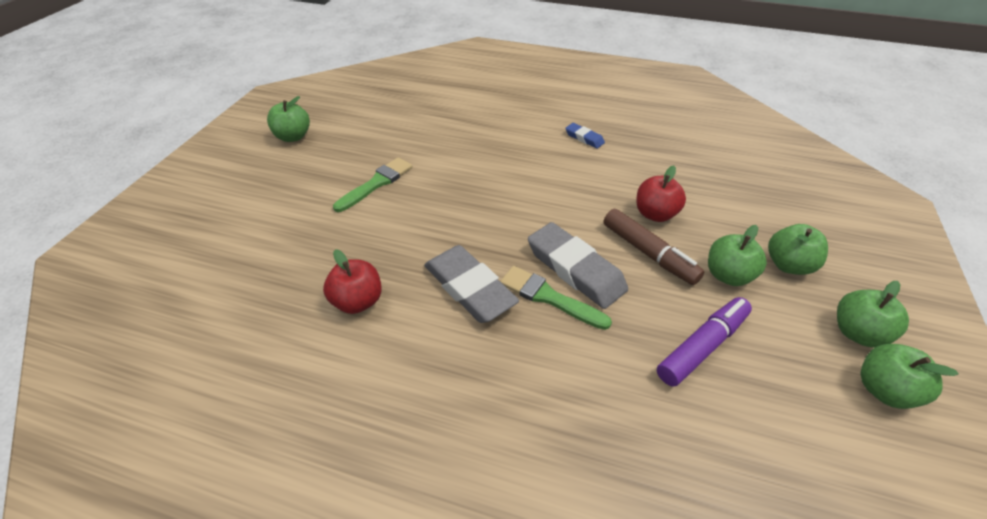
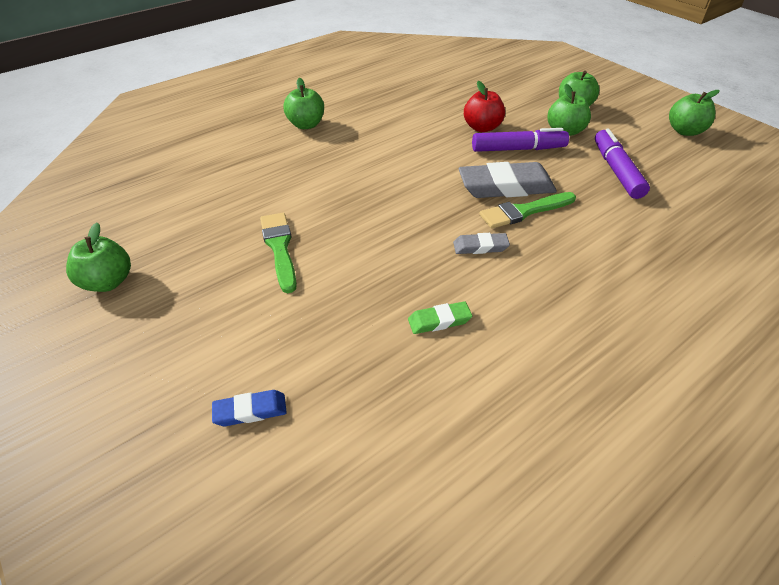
camera: 55 degrees left, 0 degrees up
red apple [323,249,382,314] -> green eraser [408,301,472,334]
grey eraser [424,245,519,323] -> grey eraser [453,233,510,254], size x0.50
blue eraser [565,123,605,149] -> blue eraser moved to [212,390,287,426]
brown marker [604,209,704,285] -> purple marker [472,128,569,152]
green apple [837,281,909,348] -> green apple moved to [283,78,324,129]

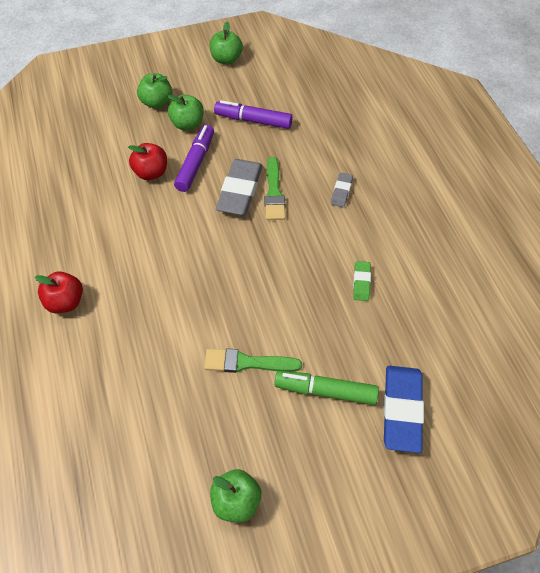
camera: 70 degrees left, 10 degrees up
blue eraser [212,390,287,426] -> blue eraser [383,366,424,453], size x2.01
green apple [283,78,324,129] -> red apple [35,272,83,313]
grey eraser [453,233,510,254] -> grey eraser moved to [331,173,353,207]
none -> green marker [274,371,379,405]

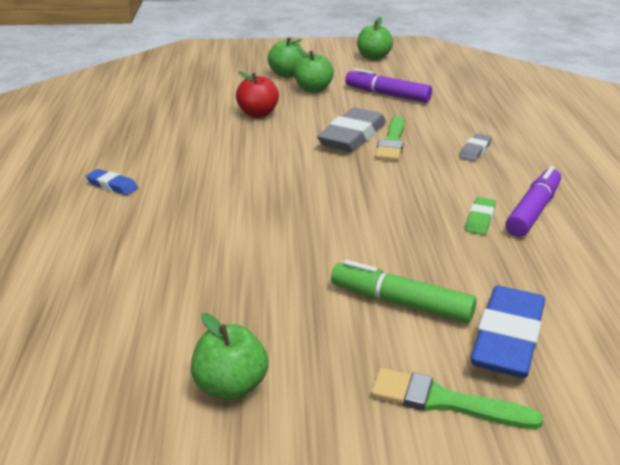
camera: 15 degrees right, 25 degrees down
red apple [35,272,83,313] -> blue eraser [86,169,138,195]
purple marker [174,125,214,192] -> purple marker moved to [505,166,561,237]
green brush [204,349,302,373] -> green brush moved to [371,368,543,429]

